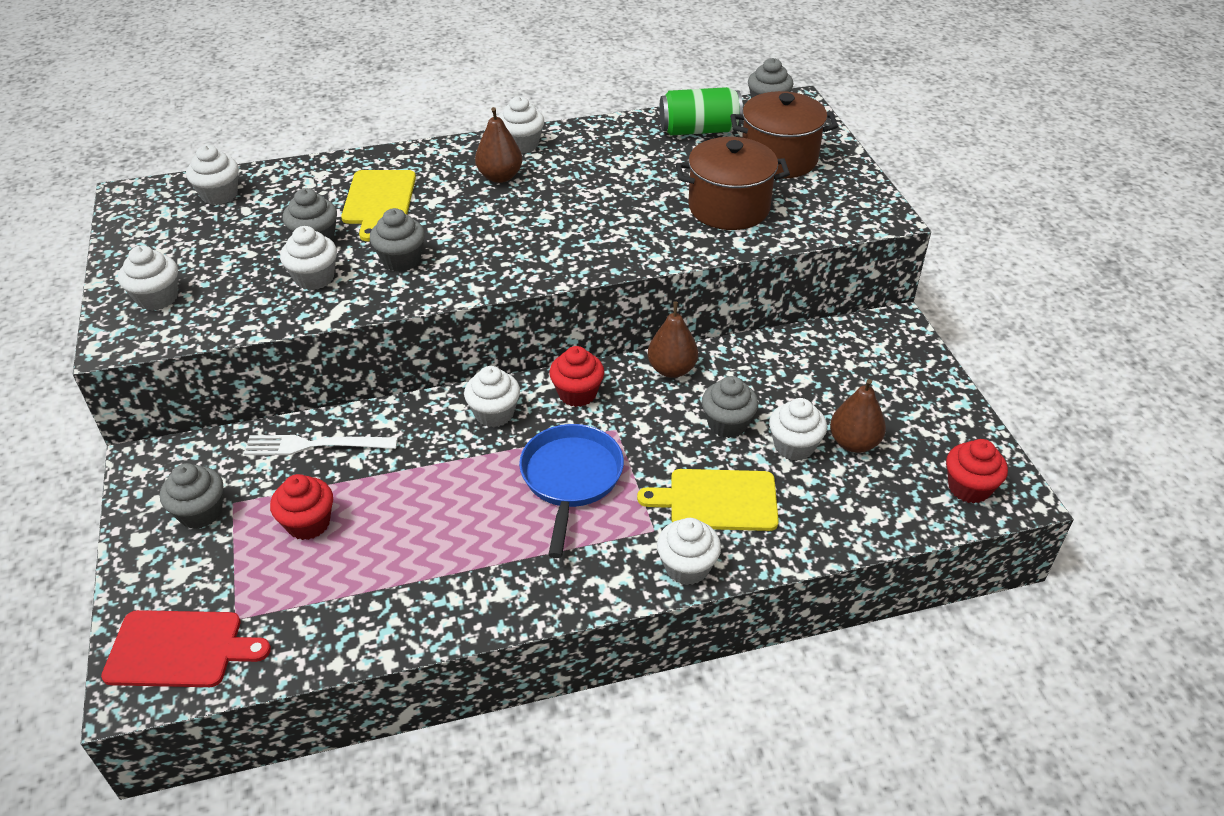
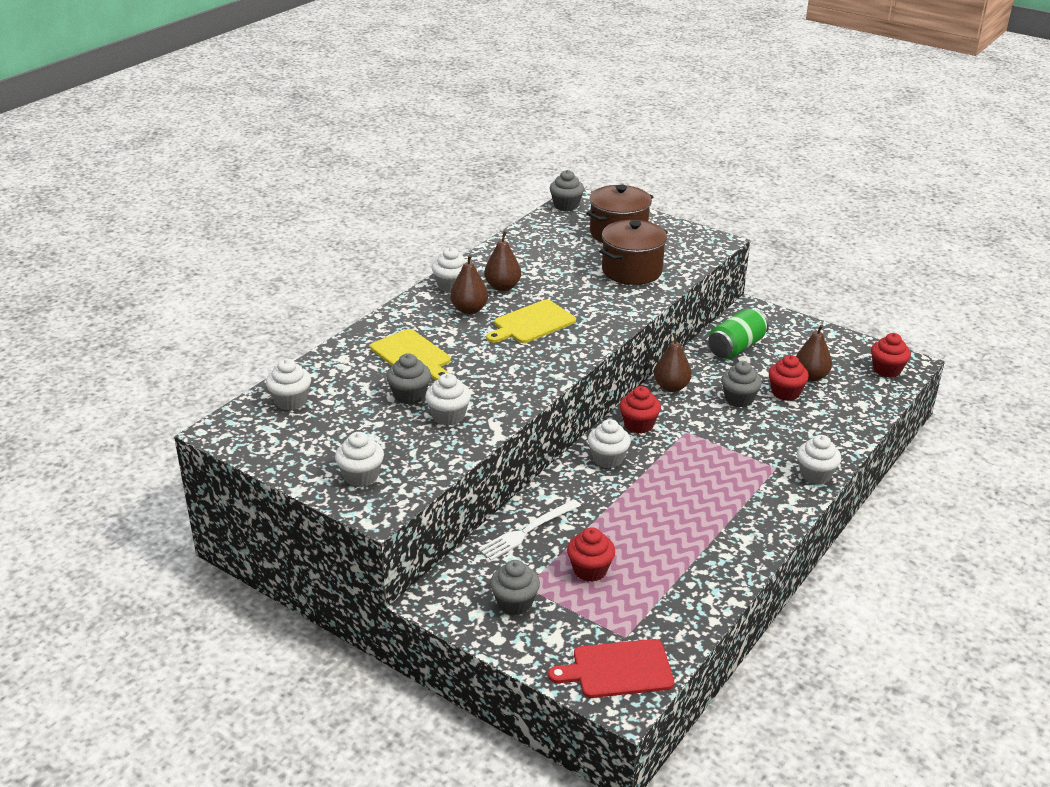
camera: 40 degrees left, 10 degrees down
red cutting board [101,610,271,687] -> red cutting board turned 150 degrees counterclockwise [548,639,674,698]
grey cupcake [370,208,425,272] -> none
blue pan [519,424,624,558] -> none
yellow cutting board [637,469,779,531] -> yellow cutting board moved to [486,300,576,343]
green can [659,87,743,135] -> green can moved to [708,308,769,359]
white cupcake [769,398,827,461] -> red cupcake [768,355,809,401]
none -> brown pear [484,231,521,291]

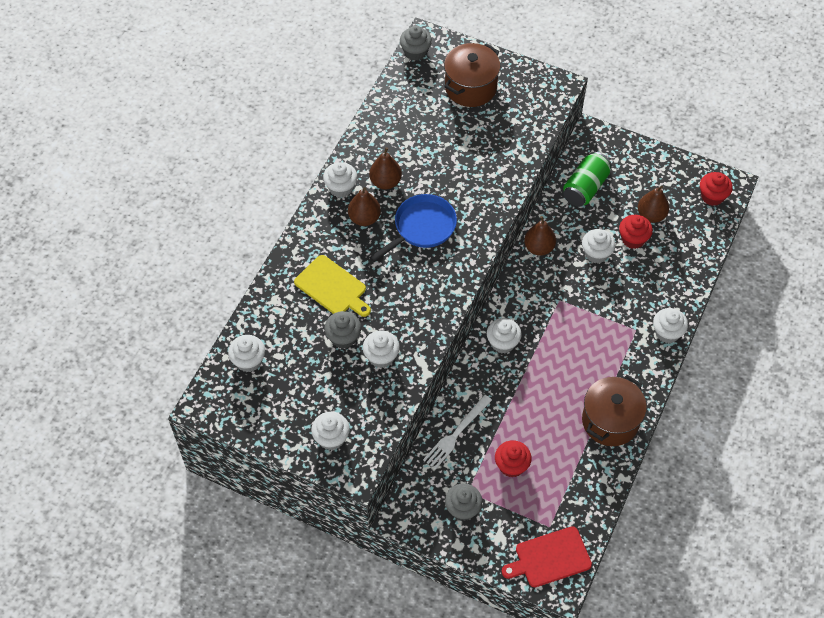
camera: 10 degrees left, 25 degrees up
yellow cutting board [486,300,576,343] -> blue pan [369,194,457,262]
brown pot [599,220,668,285] -> brown pot moved to [582,375,647,446]
red cupcake [620,386,661,434] -> none
grey cupcake [721,361,762,407] -> white cupcake [582,229,616,263]

